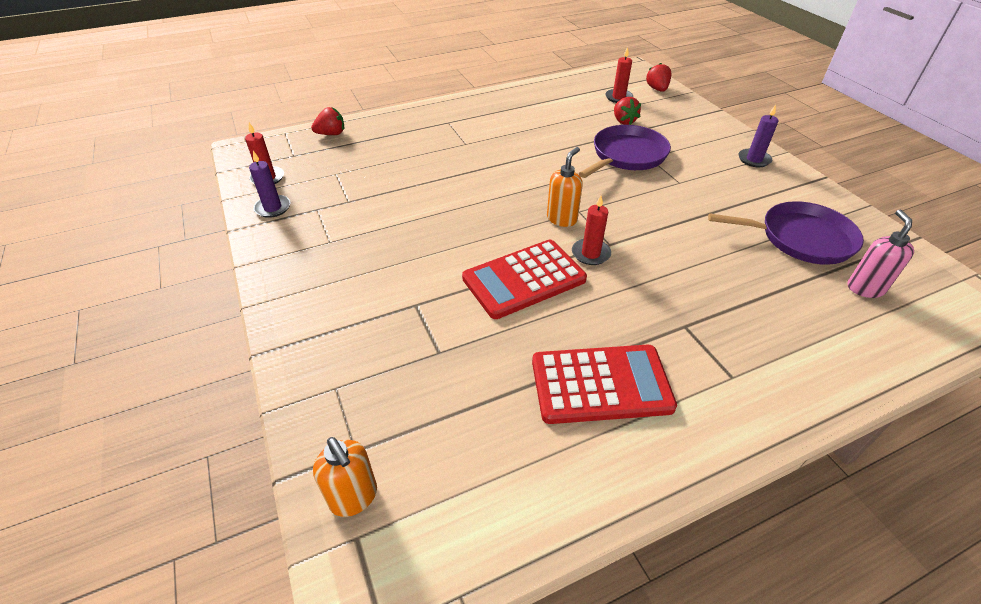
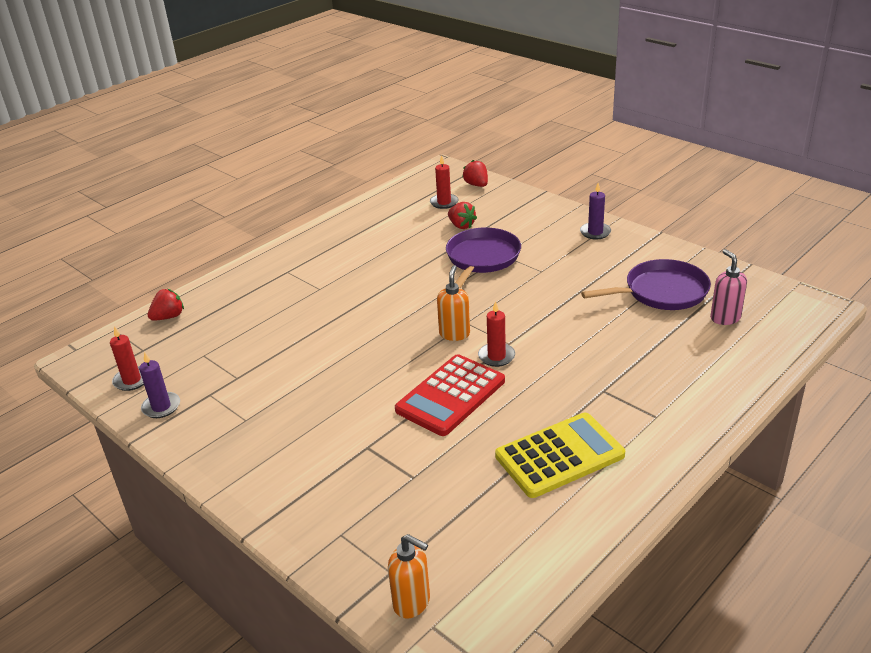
camera: 20 degrees left, 10 degrees down
red calculator [532,345,677,424] -> yellow calculator [495,413,625,498]

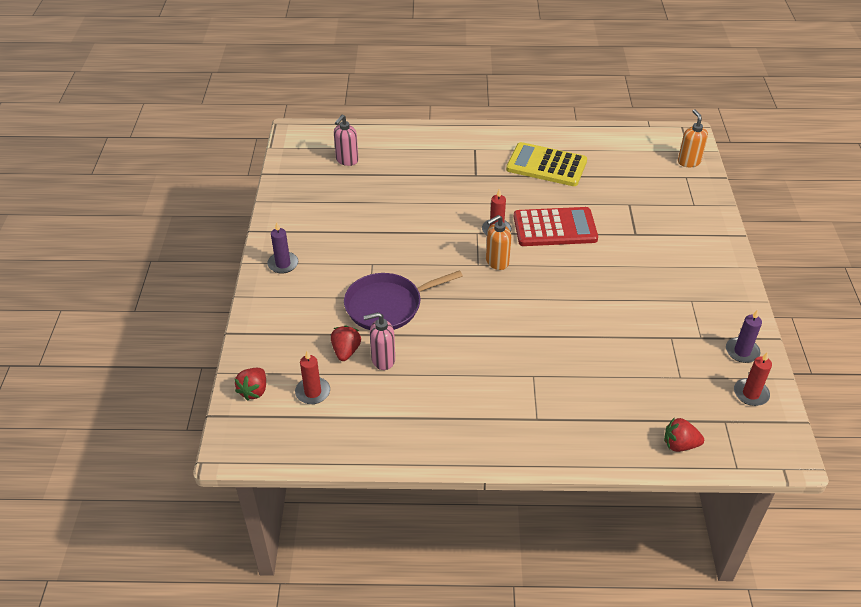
camera: 135 degrees left, 10 degrees up
purple pan [581,259,711,310] -> none
none -> pink soap dispenser [363,312,395,370]

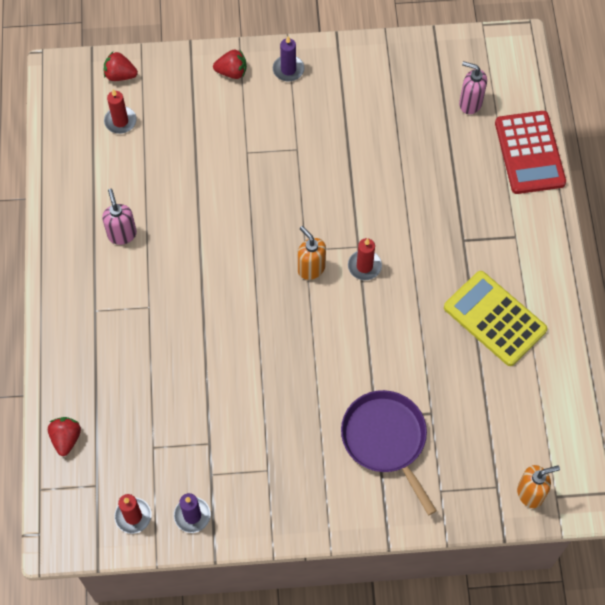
camera: 85 degrees right, 20 degrees up
red strawberry [331,325,361,361] -> red strawberry moved to [213,49,247,79]
purple pan [344,270,463,330] -> purple pan moved to [341,390,437,515]
pink soap dispenser [363,312,395,370] -> pink soap dispenser moved to [102,189,137,245]
yellow calculator [506,142,587,186] -> yellow calculator turned 60 degrees counterclockwise [444,271,547,366]
red calculator [514,207,598,246] -> red calculator moved to [495,111,566,194]

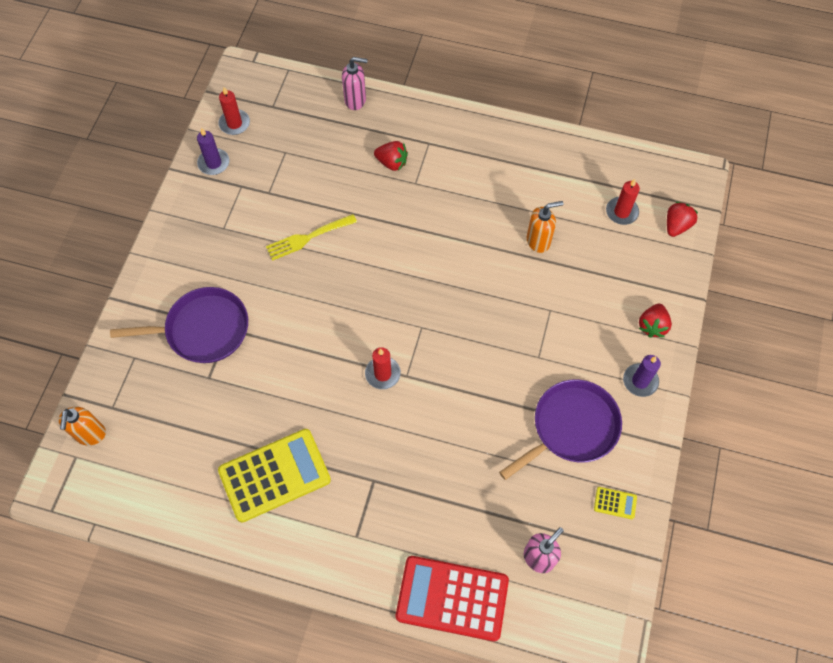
camera: 110 degrees right, 0 degrees up
red strawberry [48,417,81,456] -> red strawberry moved to [374,141,408,171]
pink soap dispenser [102,189,137,245] -> pink soap dispenser moved to [342,57,368,110]
orange soap dispenser [298,226,326,280] -> orange soap dispenser moved to [527,201,564,253]
none -> yellow fork [266,214,357,261]
none -> purple pan [499,379,622,480]
none -> yellow calculator [594,487,637,519]

